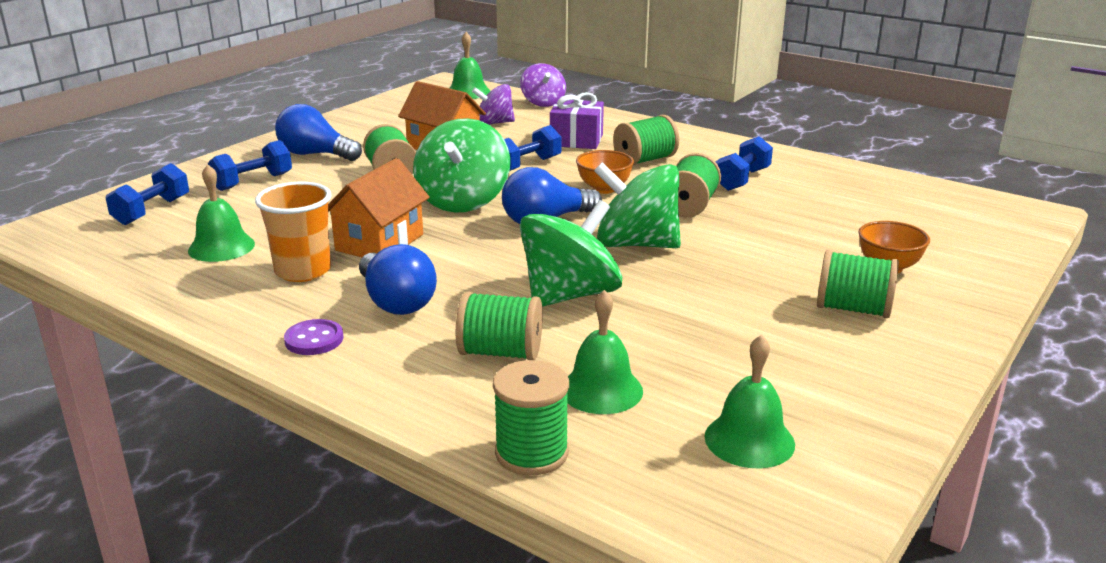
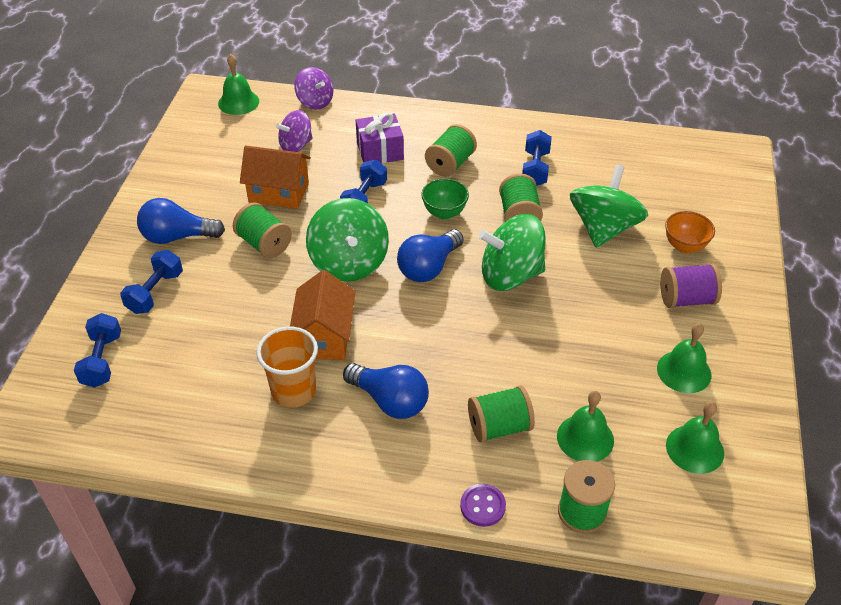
camera: 25 degrees left, 20 degrees up
green bell [188,164,255,262] -> green bell moved to [657,323,711,393]
purple button [284,319,343,355] -> purple button moved to [460,484,506,527]
green spinning top [520,200,622,307] -> green spinning top moved to [570,165,648,248]
orange bowl [576,150,634,194] -> green bowl [421,179,469,219]
green spool [817,250,899,318] -> purple spool [660,263,722,308]

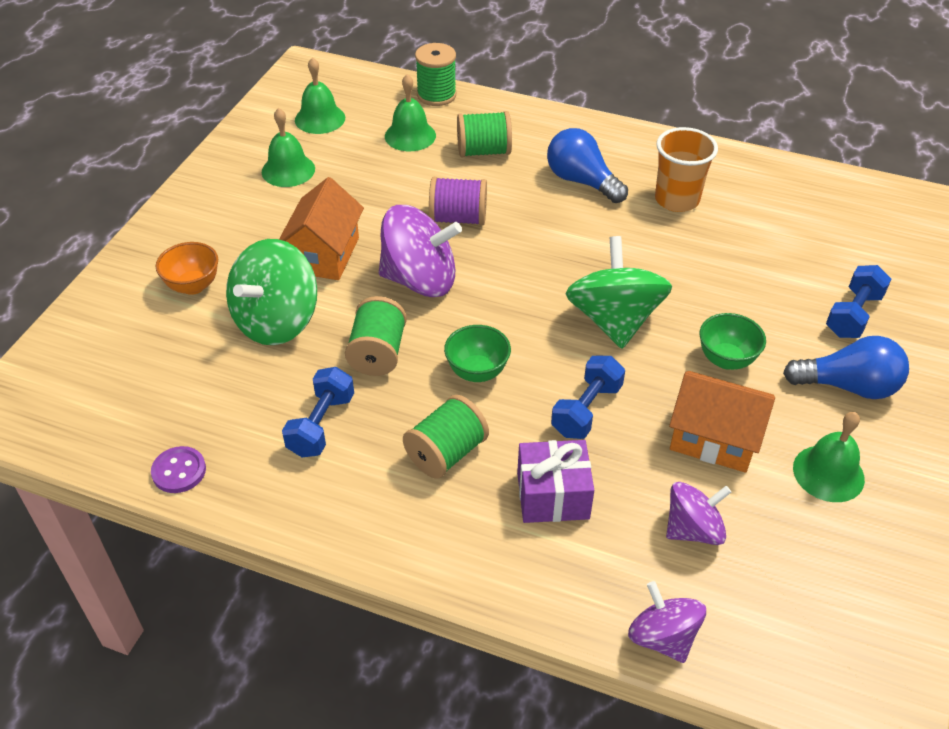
camera: 170 degrees left, 0 degrees up
blue dumbbell [74,313,121,388] -> none
green bell [218,54,259,115] -> green bell moved to [793,412,865,502]
green spool [233,203,292,258] -> green bowl [700,313,766,370]
orange house [290,270,356,360] -> orange house moved to [279,177,364,280]
blue light bulb [397,229,464,282] -> none
purple button [460,484,506,527] -> purple button moved to [151,446,206,493]
green spinning top [479,214,546,291] -> purple spinning top [379,205,462,297]
purple spool [660,263,722,308] -> purple spool moved to [429,177,487,226]

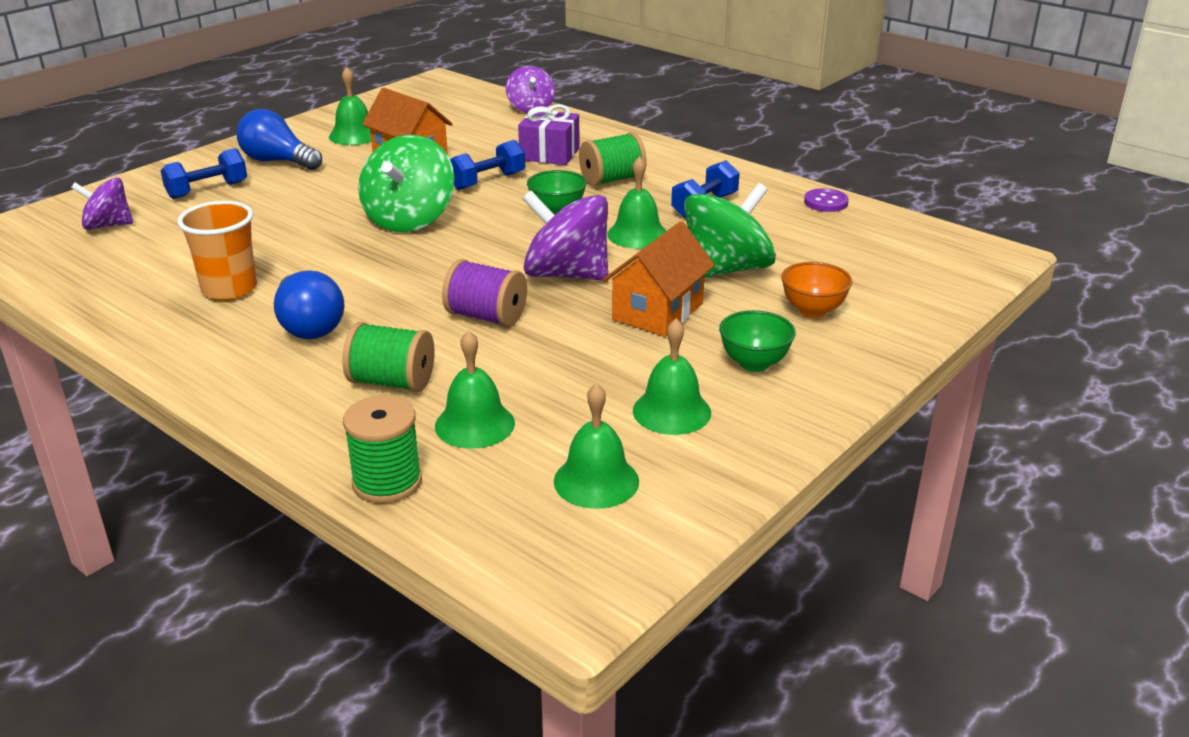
camera: 160 degrees left, 15 degrees down
green spool [345,296,407,376] -> green bell [607,156,666,249]
purple spinning top [666,482,731,545] -> purple spinning top moved to [71,178,133,230]
green bowl [700,313,766,370] -> green bowl moved to [719,310,796,372]

